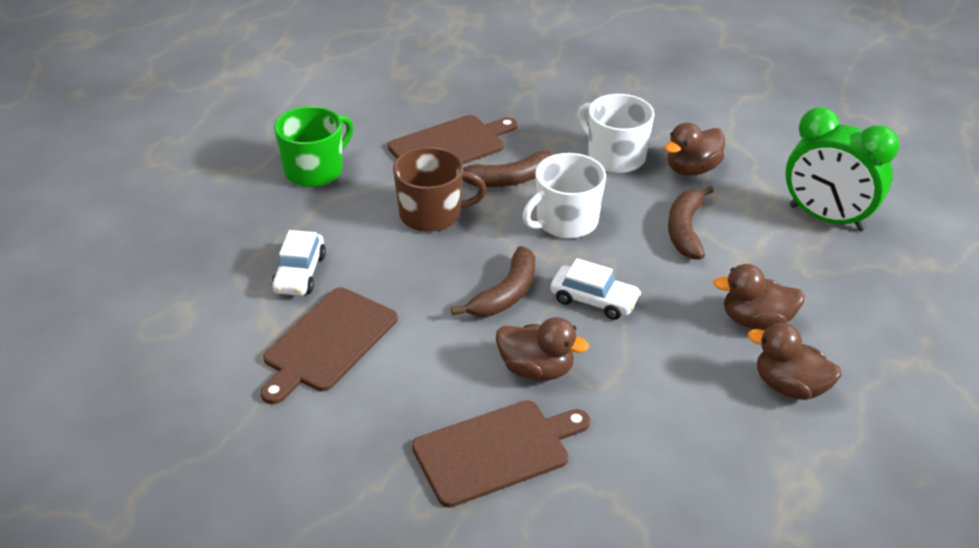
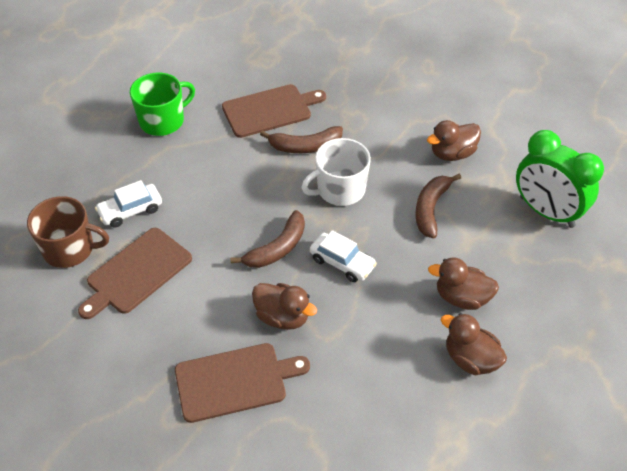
camera: 10 degrees right, 10 degrees up
white car [272,230,326,296] -> white car turned 45 degrees clockwise [95,180,162,228]
brown mug [393,147,486,232] -> brown mug moved to [27,196,109,268]
white mug [578,94,655,173] -> none

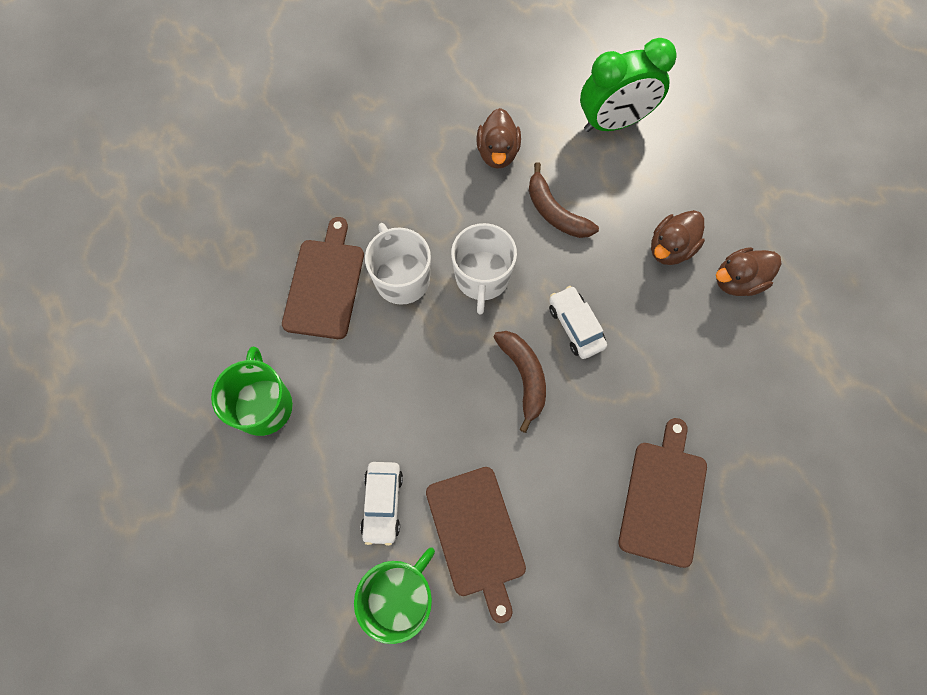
camera: 60 degrees left, 20 degrees up
brown mug [27,196,109,268] -> green mug [354,547,435,644]
brown duck [252,283,317,330] -> none
brown banana [260,126,343,153] -> white mug [365,223,431,305]
white car [310,230,377,282] -> white car turned 90 degrees counterclockwise [549,286,607,359]

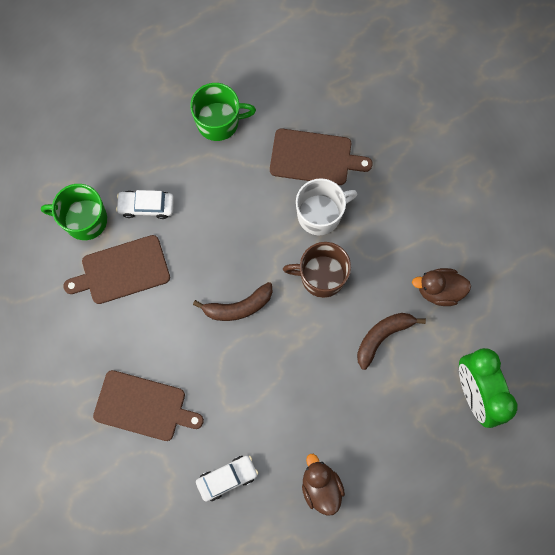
camera: 90 degrees right, 5 degrees up
green mug [354,547,435,644] -> green mug turned 150 degrees clockwise [41,184,107,240]
white mug [451,223,517,314] -> brown mug [283,242,351,298]
white car [549,286,607,359] -> white car moved to [196,455,259,502]
brown duck [651,210,705,265] -> none

